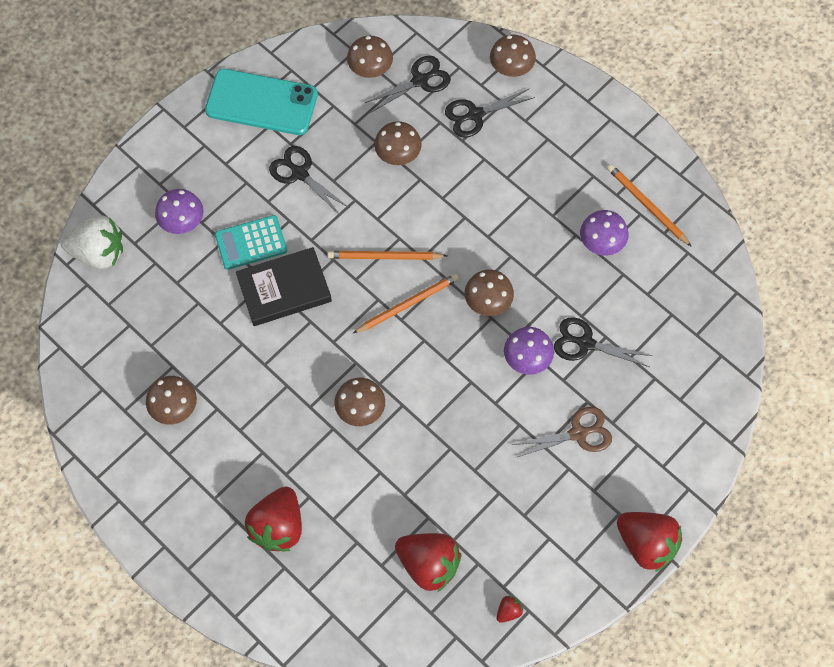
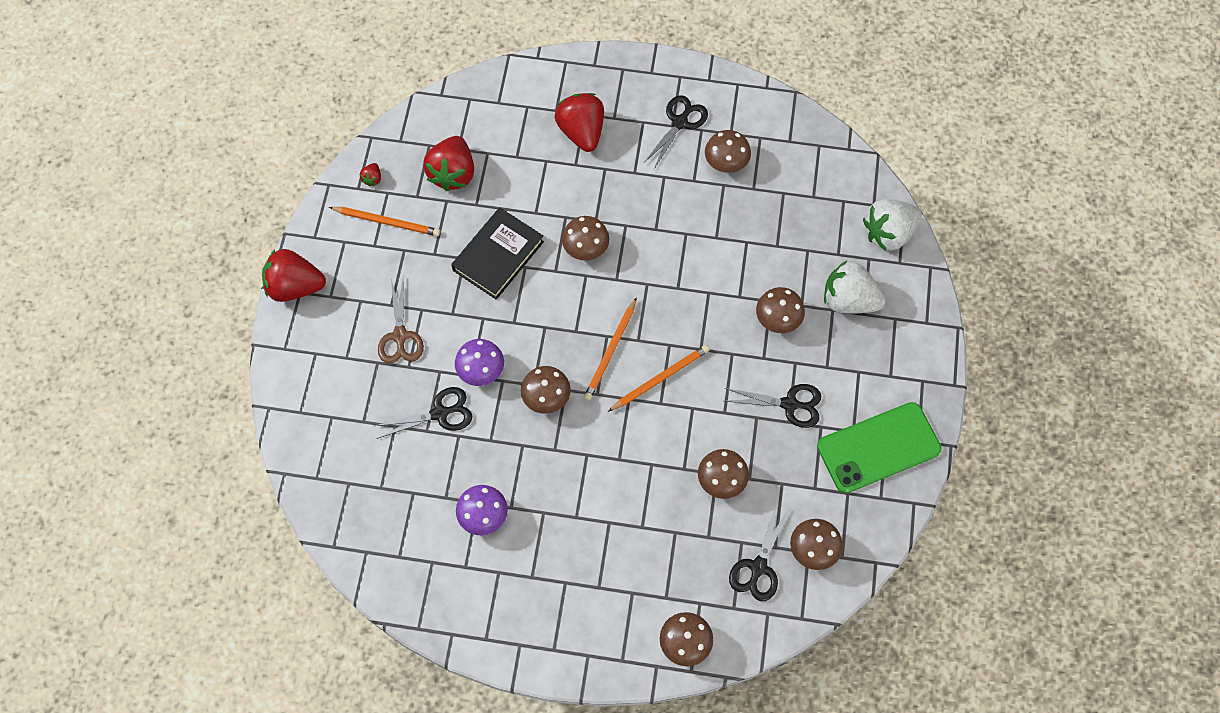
camera: 145 degrees right, 0 degrees up
purple mushroom [155,189,204,234] -> white strawberry [824,260,885,313]
turquoise phone [205,69,318,135] -> green phone [817,402,941,493]
turquoise calculator [215,215,287,270] -> brown mushroom [756,287,805,333]
black book [236,247,332,326] -> black book moved to [451,208,544,300]
red strawberry [395,533,461,592] -> red strawberry turned 75 degrees counterclockwise [423,136,474,191]
black scissors [445,88,535,138] -> black scissors moved to [643,95,708,169]
brown scissors [512,407,612,458] -> brown scissors turned 45 degrees counterclockwise [378,276,424,364]
orange pencil [607,164,692,247] -> orange pencil moved to [329,207,440,236]

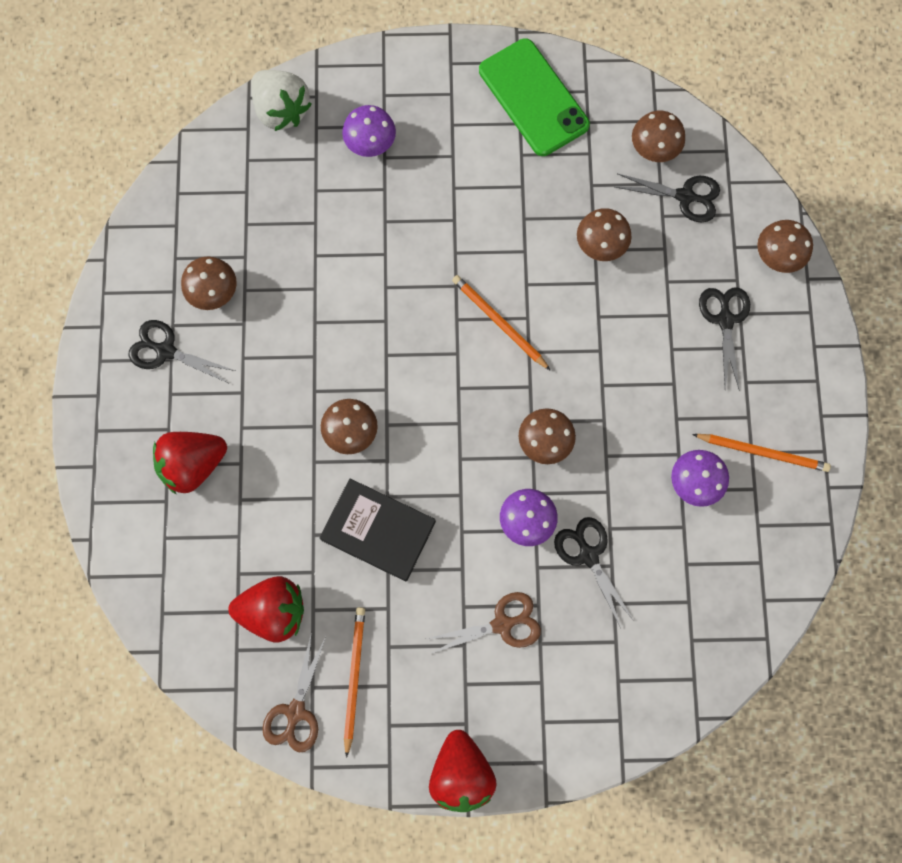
camera: 100 degrees left, 10 degrees up
red strawberry [360,163,381,186] -> brown scissors [262,632,326,753]
orange pencil [584,297,637,401] -> orange pencil moved to [692,434,831,472]
black scissors [725,384,821,428] -> black scissors moved to [699,287,750,391]
brown mushroom [756,287,805,333] -> none
white strawberry [824,260,885,313] -> purple mushroom [342,105,396,157]

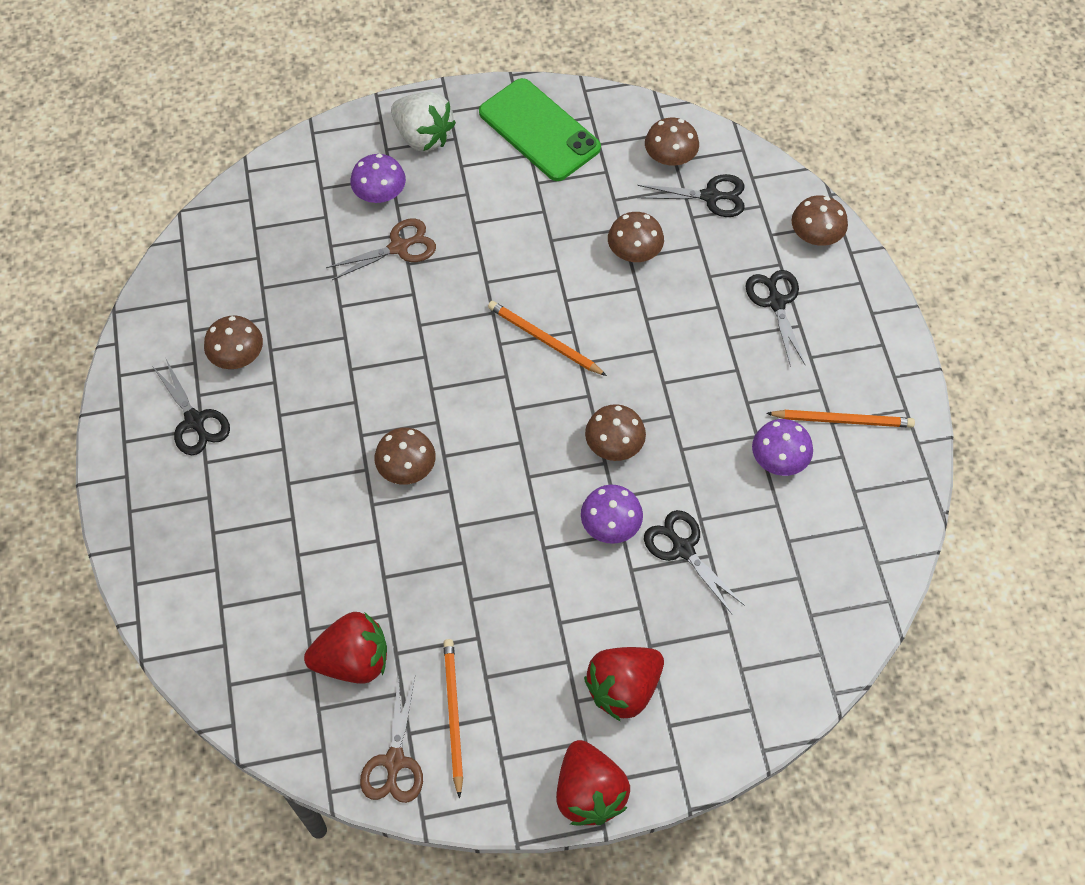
camera: 10 degrees left, 15 degrees down
black scissors [128,320,235,383] -> black scissors turned 135 degrees counterclockwise [152,359,230,455]
red strawberry [153,432,227,494] -> red strawberry moved to [584,647,664,721]
white strawberry [251,70,312,131] -> white strawberry moved to [391,92,456,152]
black book [320,479,436,581] -> none
brown scissors [427,592,541,654] -> brown scissors moved to [326,218,436,280]

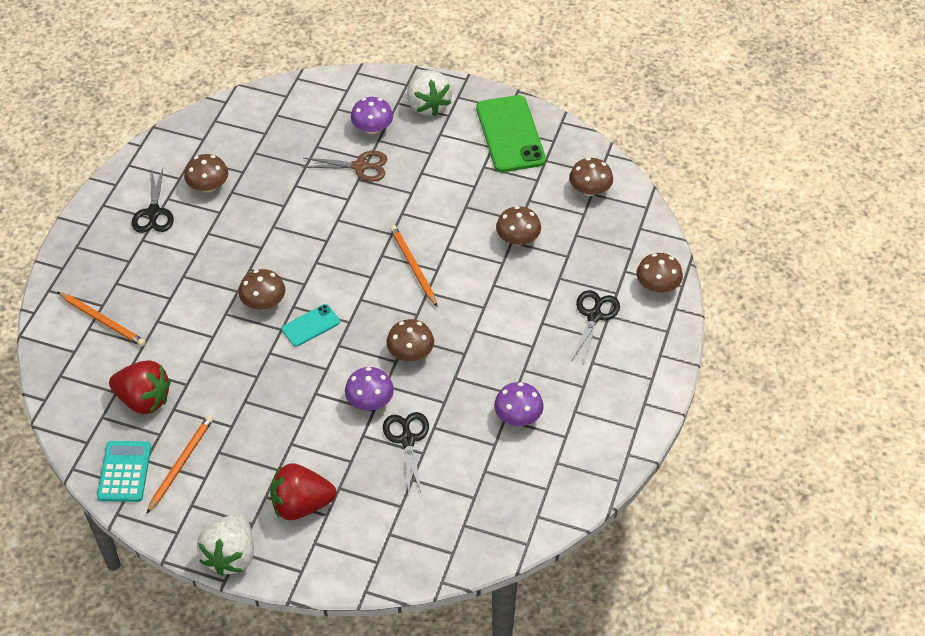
camera: 30 degrees right, 10 degrees down
brown scissors [360,676,423,803] -> turquoise calculator [97,441,151,502]
red strawberry [556,740,630,825] -> white strawberry [197,513,254,576]
black scissors [637,174,745,217] -> none
orange pencil [766,410,915,428] -> orange pencil moved to [58,292,146,346]
none -> turquoise phone [281,304,340,347]

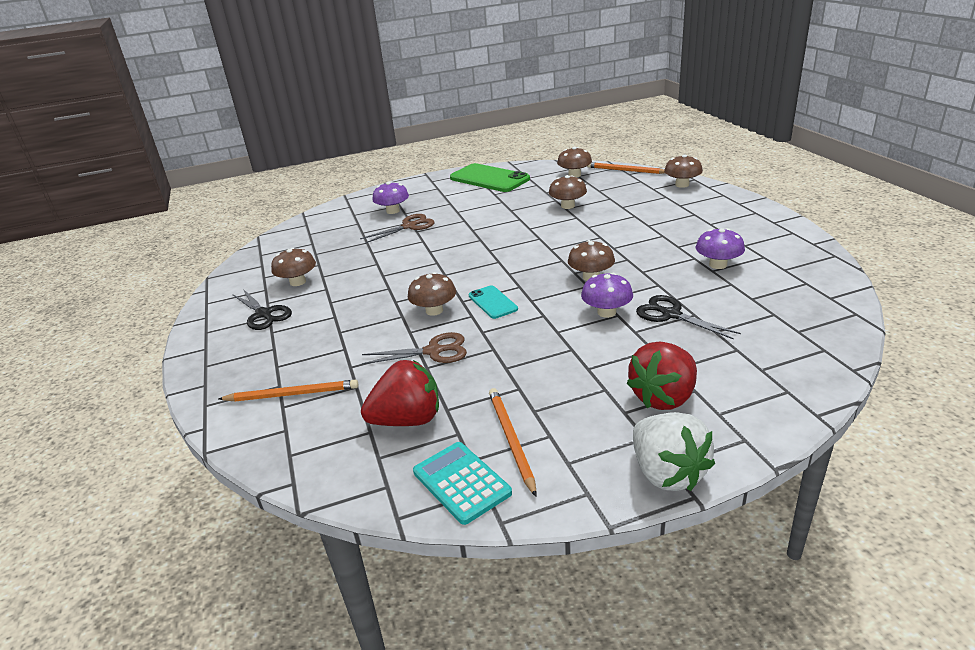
camera: 35 degrees left, 20 degrees down
turquoise phone [281,304,340,347] -> turquoise phone turned 45 degrees counterclockwise [469,285,518,319]
orange pencil [390,225,437,307] -> orange pencil moved to [587,162,665,174]
white strawberry [407,70,452,116] -> none
black scissors [571,290,620,366] -> none
none -> brown scissors [362,332,467,364]

